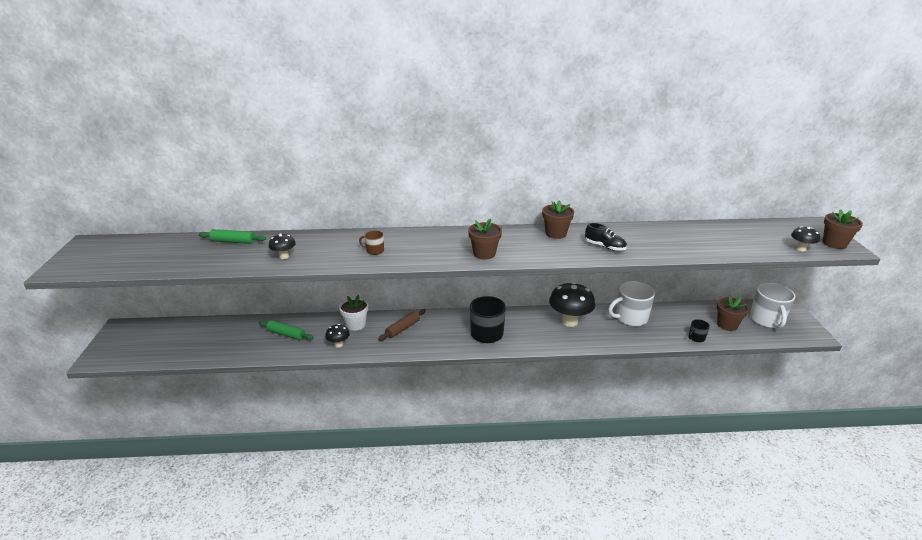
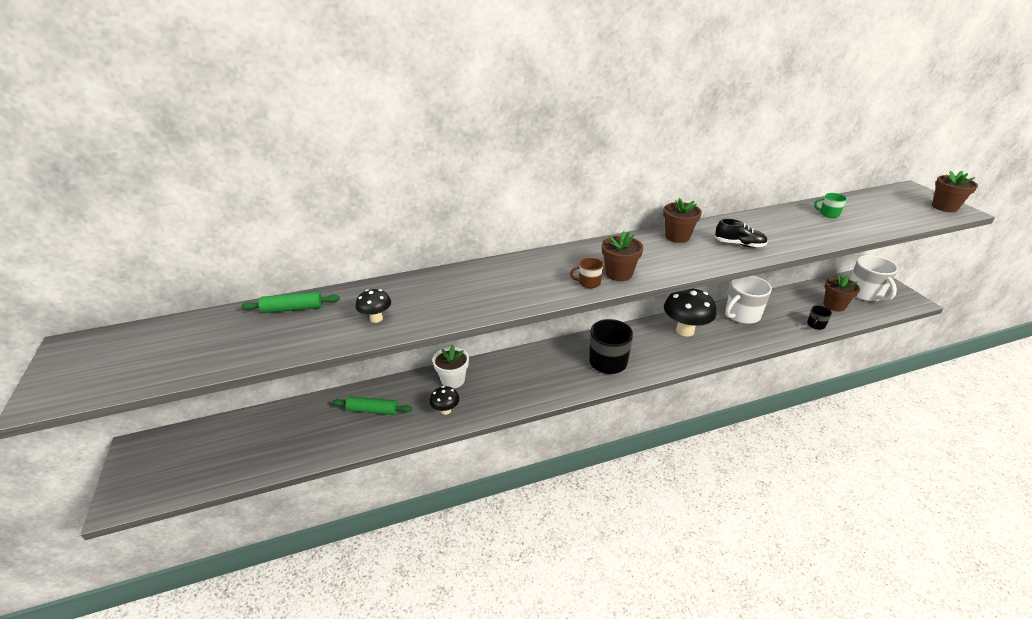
camera: 15 degrees left, 5 degrees up
brown mug [359,230,384,255] -> brown mug moved to [570,258,603,288]
brown rolling pin [378,309,426,341] -> none
black mushroom [791,226,820,251] -> none
none -> green mug [814,193,847,218]

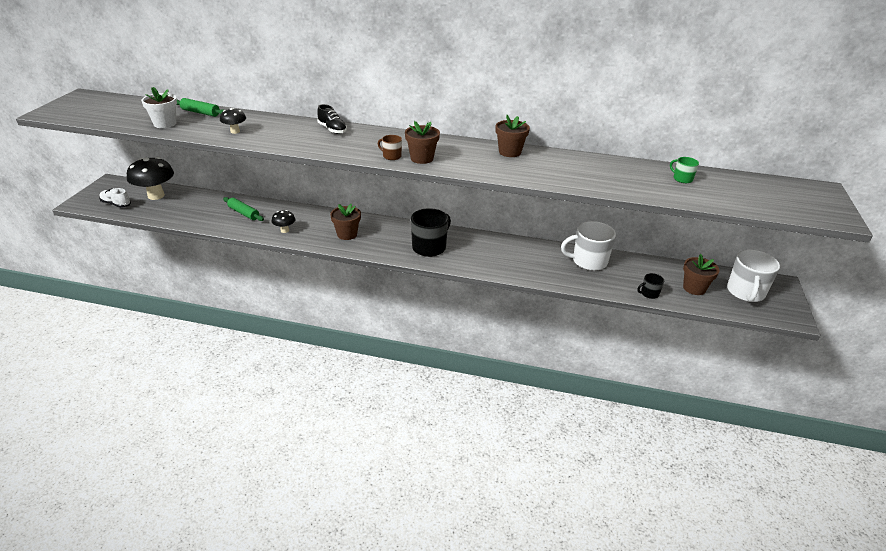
camera: 30 degrees right, 0 degrees up
white flower pot [433,345,469,389] -> white flower pot moved to [141,87,177,128]
black mushroom [664,289,716,337] -> black mushroom moved to [127,157,174,200]
black shoe [715,219,768,248] -> black shoe moved to [317,104,347,134]
brown flower pot [932,171,978,212] -> brown flower pot moved to [330,204,361,240]
none -> white shoe [99,188,131,208]

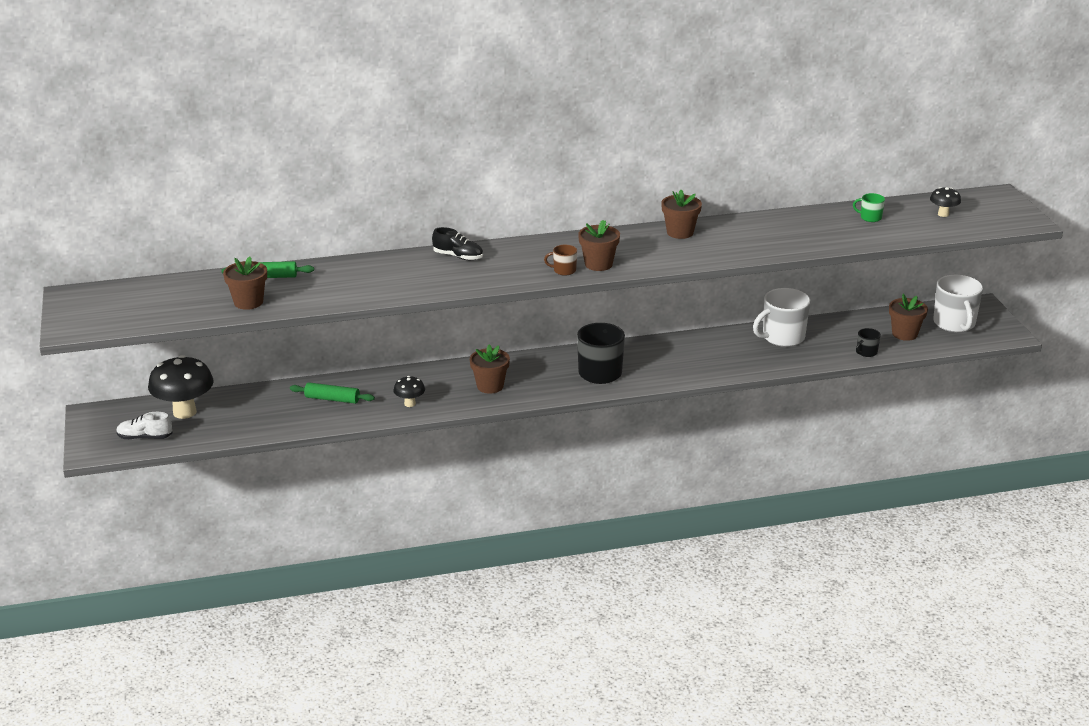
camera: 25 degrees left, 5 degrees down
white flower pot [141,87,177,128] -> brown flower pot [223,256,267,310]
black mushroom [220,108,246,134] -> black mushroom moved to [930,187,961,217]

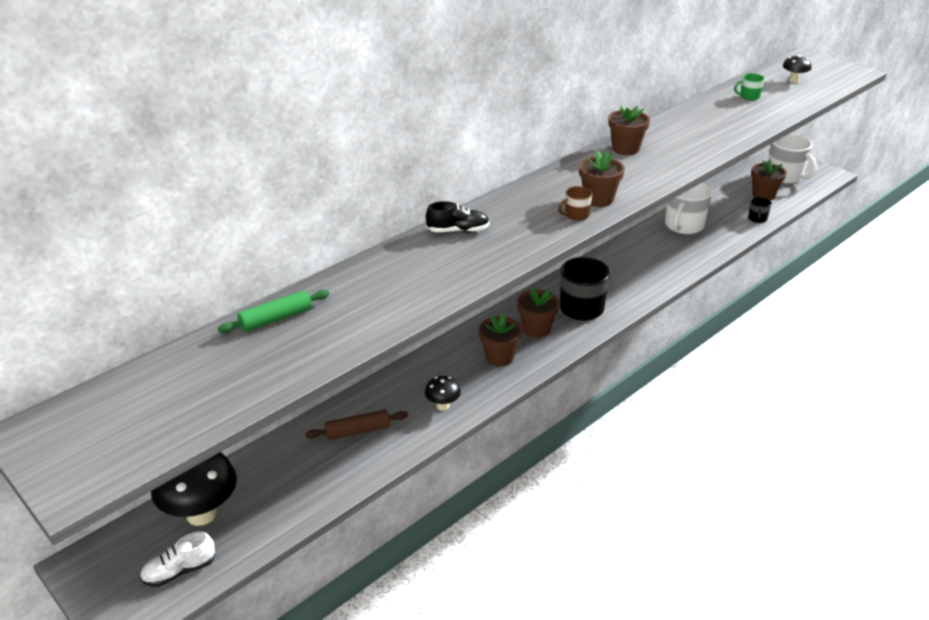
camera: 30 degrees left, 5 degrees up
brown flower pot [223,256,267,310] -> brown flower pot moved to [517,287,559,338]
green rolling pin [290,382,375,404] -> brown rolling pin [306,410,408,440]

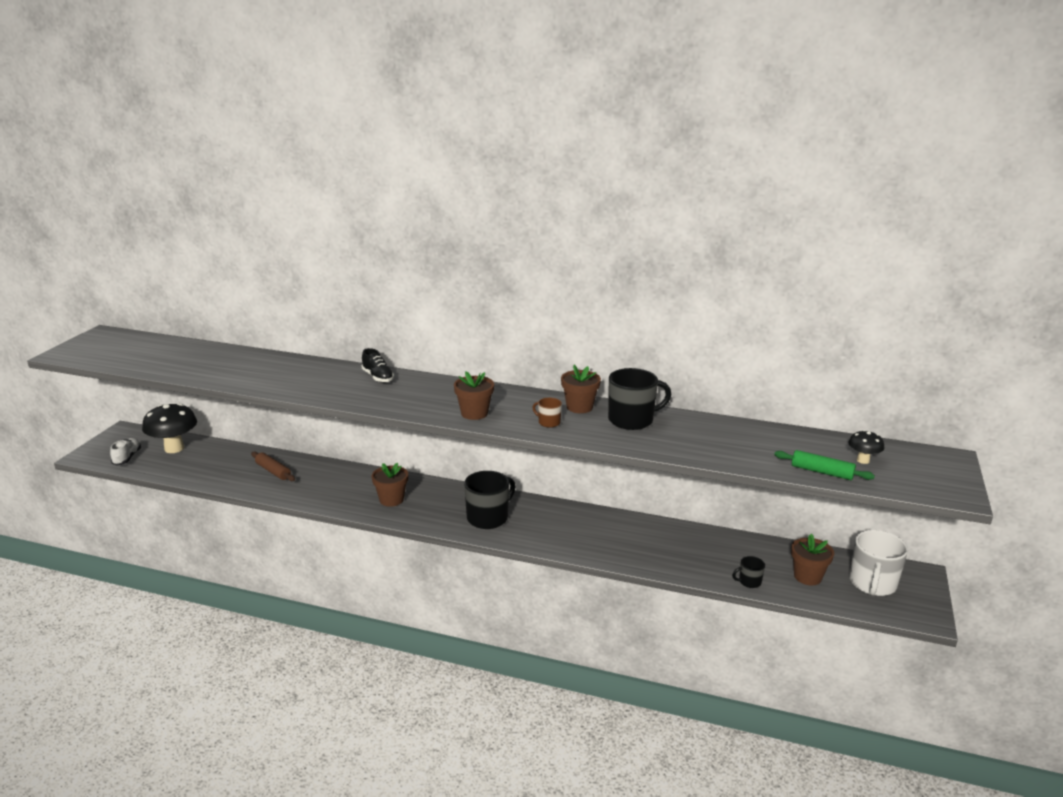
camera: 60 degrees right, 10 degrees down
white shoe [140,532,215,587] -> white shoe turned 60 degrees clockwise [110,438,141,465]
green rolling pin [218,290,329,333] -> green rolling pin moved to [774,450,875,480]
black mushroom [425,376,461,411] -> none
brown flower pot [517,287,559,338] -> none
brown mug [558,186,593,221] -> brown mug moved to [532,398,562,428]
white mug [665,182,712,234] -> none
green mug [734,73,765,100] -> none
none -> black mug [608,368,672,430]

